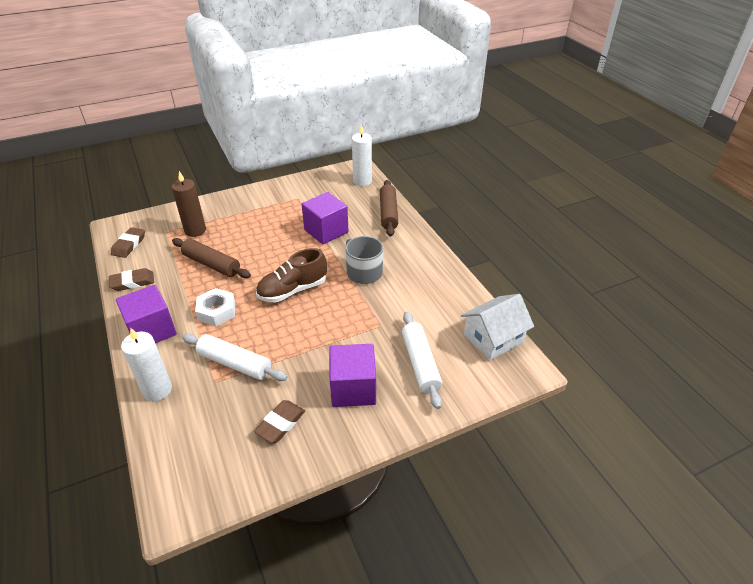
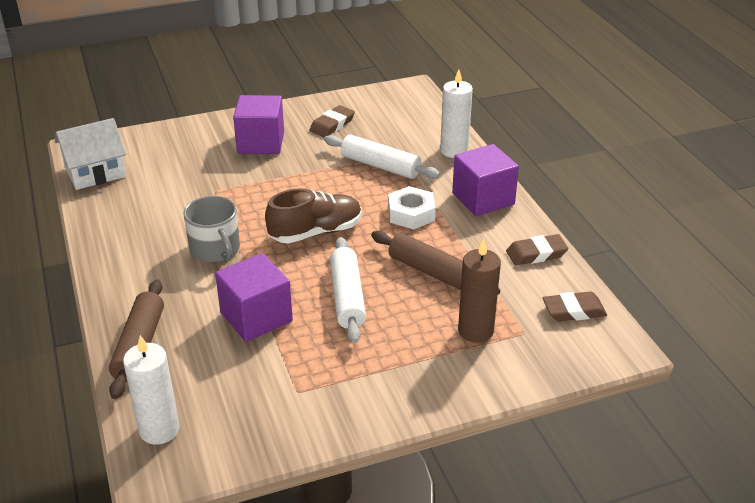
camera: 175 degrees left, 5 degrees down
brown eraser [111,227,145,258] -> brown eraser turned 60 degrees clockwise [543,291,607,322]
white rolling pin [402,312,442,409] -> white rolling pin moved to [330,237,366,343]

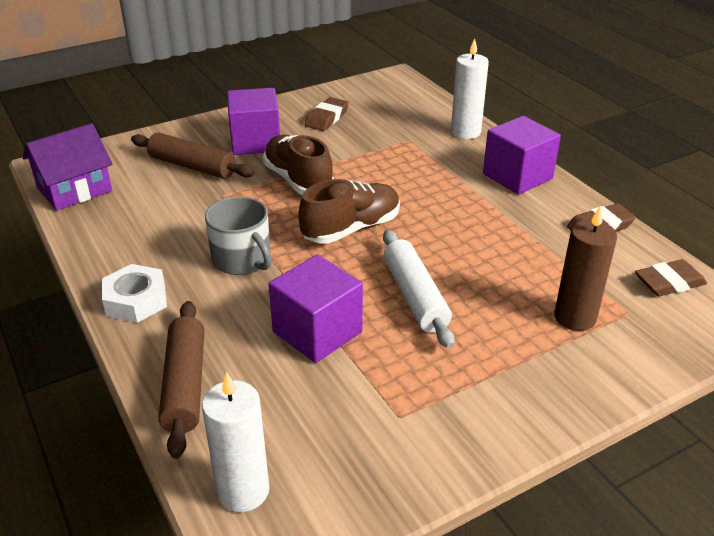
camera: 10 degrees left, 0 degrees up
white house [55,118,126,190] -> purple house [23,123,113,211]
white rolling pin [324,135,440,179] -> none
brown rolling pin [371,231,500,295] -> brown rolling pin moved to [131,132,255,179]
white nut [388,186,436,230] -> white nut moved to [102,264,167,323]
none -> brown shoe [263,135,334,195]

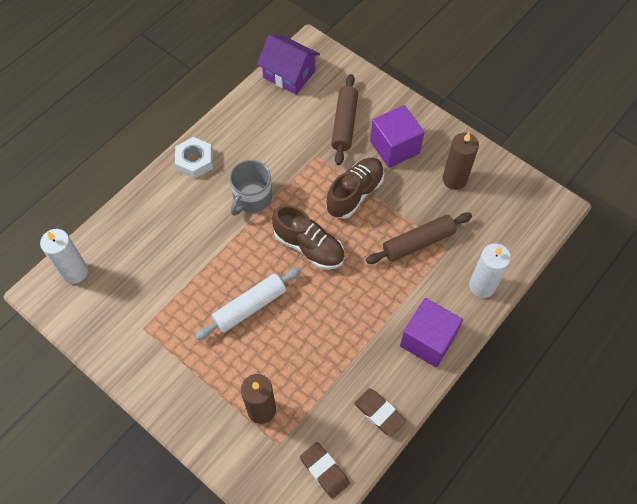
camera: 70 degrees right, 25 degrees up
brown rolling pin [158,301,204,459] -> brown rolling pin moved to [366,213,472,264]
purple cube [269,254,363,363] -> none
brown eraser [305,97,349,131] -> brown candle [443,132,479,190]

